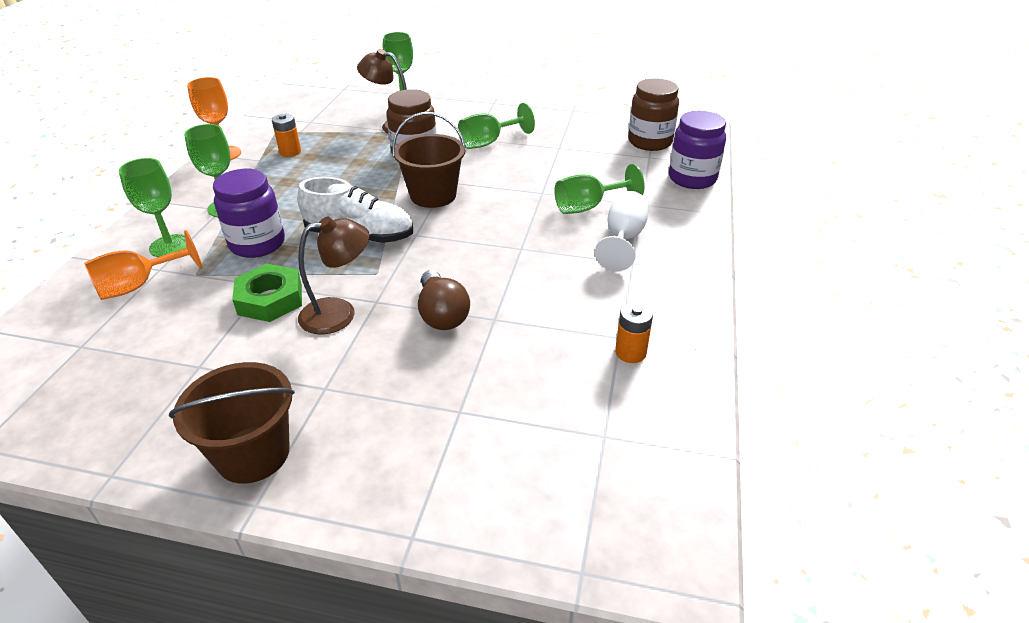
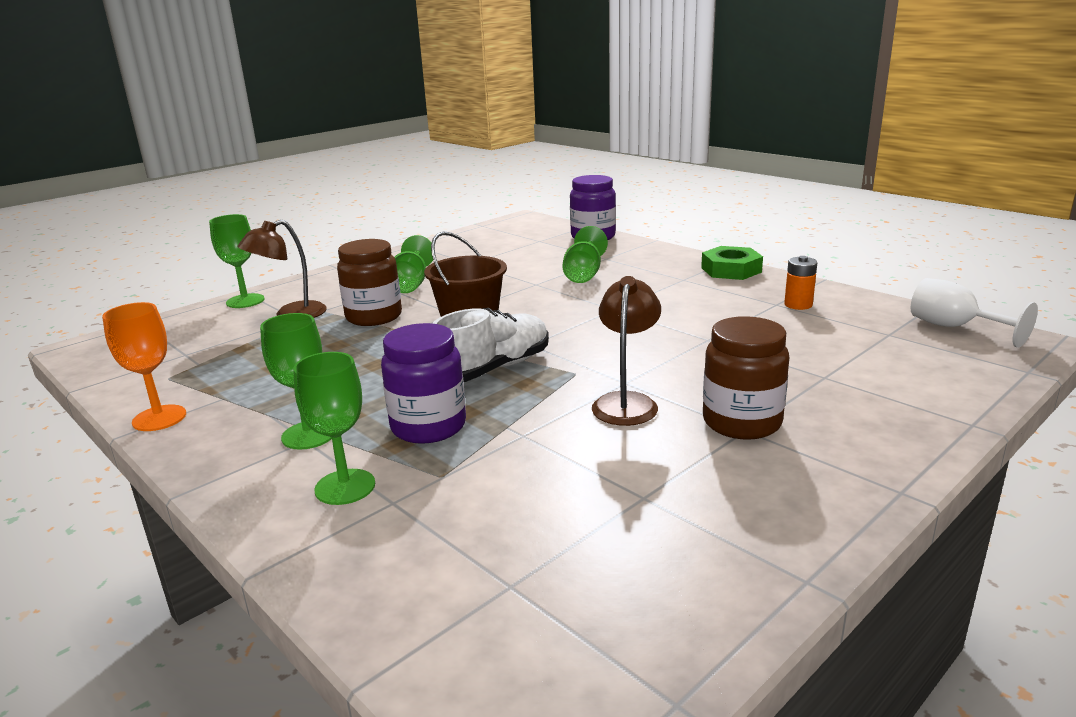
camera: 55 degrees left, 15 degrees down
orange goblet [84,230,202,300] -> none
brown bucket [169,362,295,484] -> none
green nut [232,263,302,322] -> green nut moved to [701,246,763,280]
orange battery [272,114,301,157] -> none
brown light bulb [418,270,470,330] -> none
white goblet [595,191,648,271] -> white goblet moved to [911,278,1038,348]
brown jar [628,78,679,151] -> brown jar moved to [703,316,790,440]

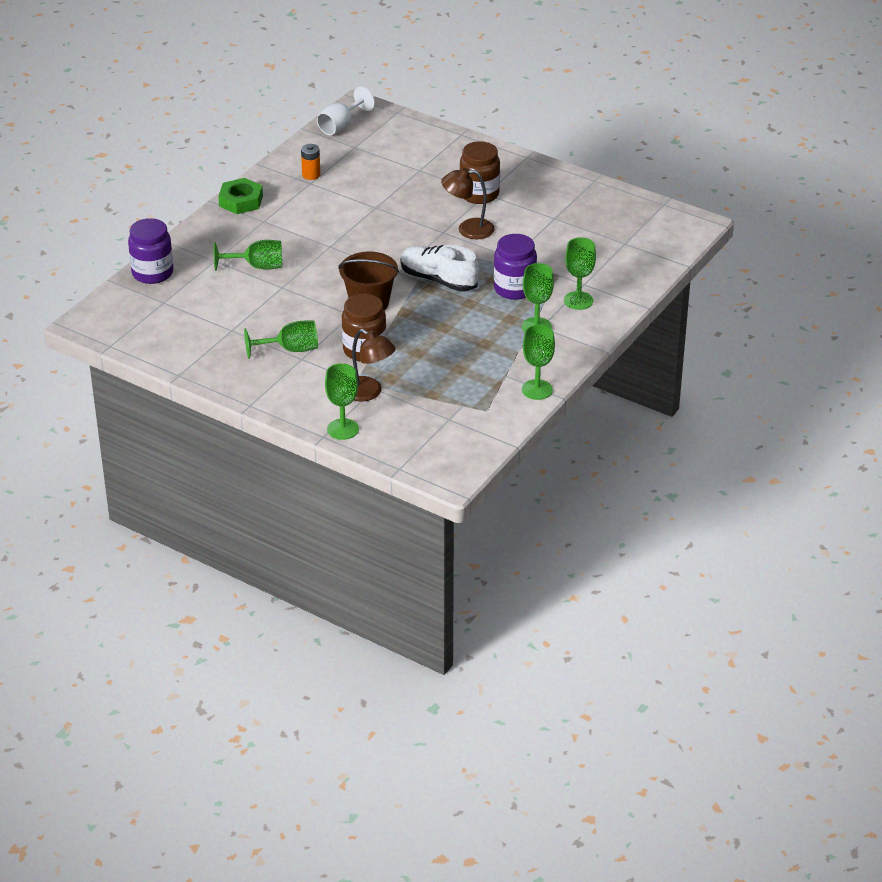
camera: 105 degrees left, 15 degrees up
orange goblet [102,302,186,431] -> green goblet [522,325,555,400]

